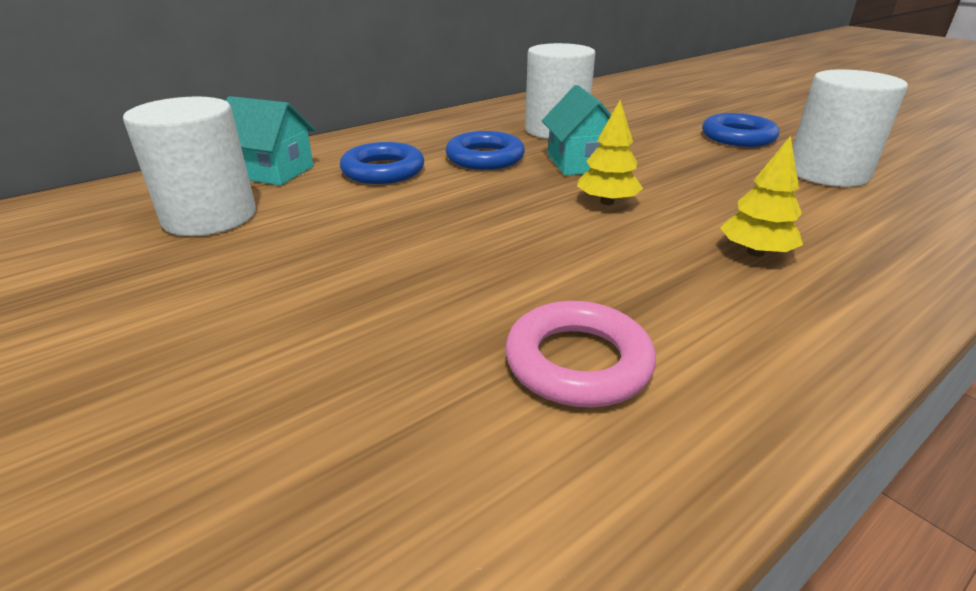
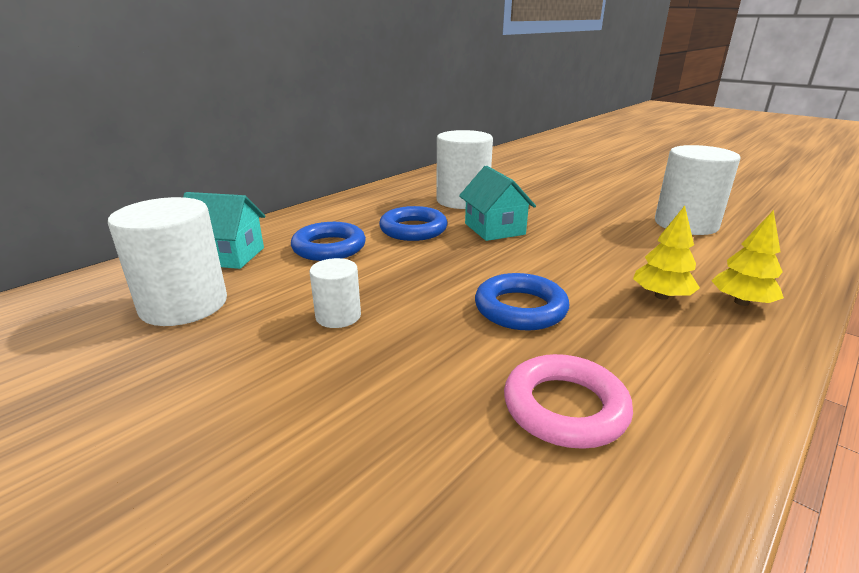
camera: 10 degrees left, 5 degrees down
yellow tree [577,100,643,205] -> yellow tree moved to [711,210,784,306]
blue ring [702,113,779,147] -> blue ring moved to [475,273,569,330]
none -> white cylinder [310,258,361,328]

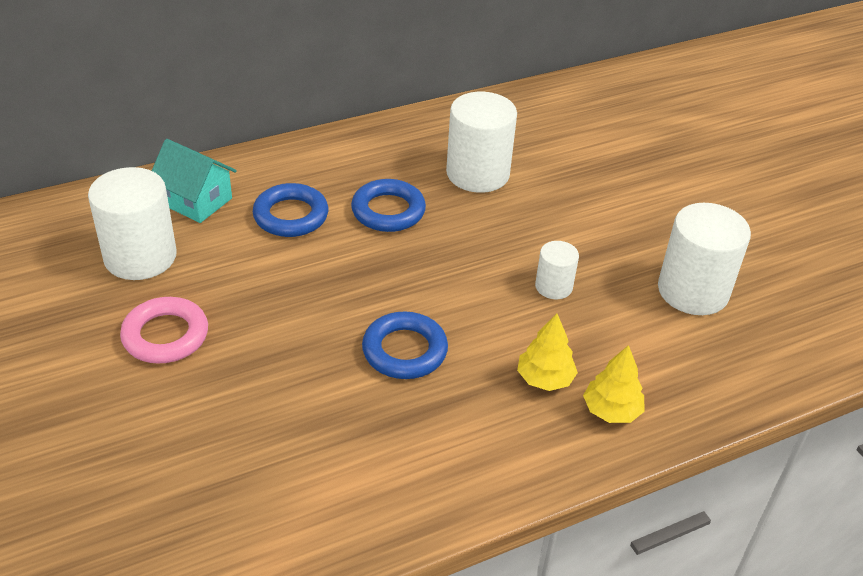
camera: 20 degrees right, 15 degrees up
white cylinder [310,258,361,328] -> white cylinder moved to [535,241,579,299]
turquoise house [459,166,536,241] -> none
pink ring [504,354,633,449] -> pink ring moved to [120,297,208,364]

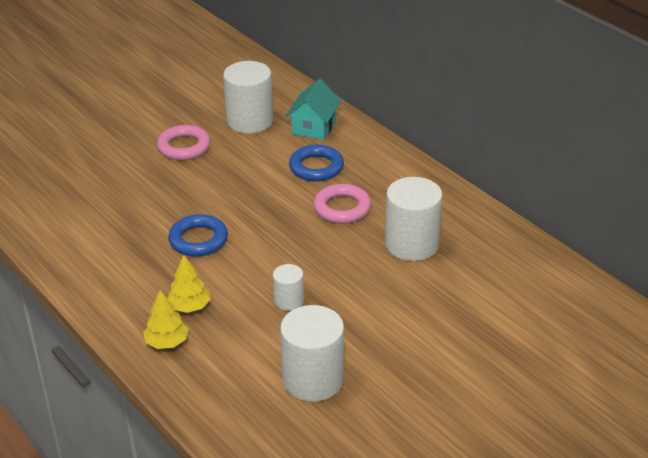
camera: 80 degrees right, 5 degrees down
blue ring [351,179,426,232] -> pink ring [314,184,371,224]

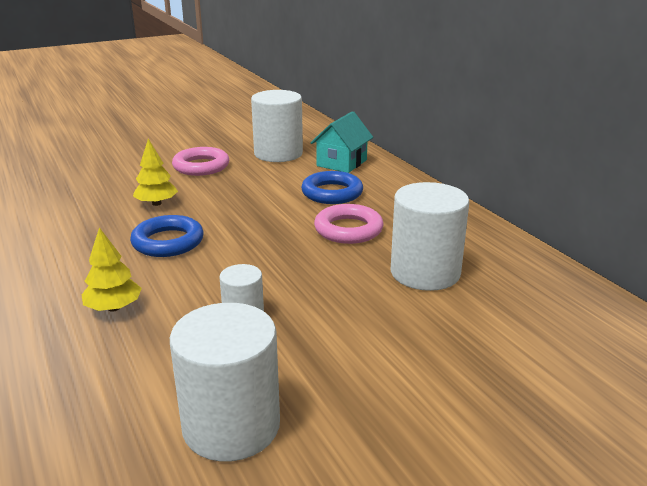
camera: 10 degrees right, 10 degrees down
yellow tree [143,290,189,349] -> yellow tree moved to [133,139,178,206]

